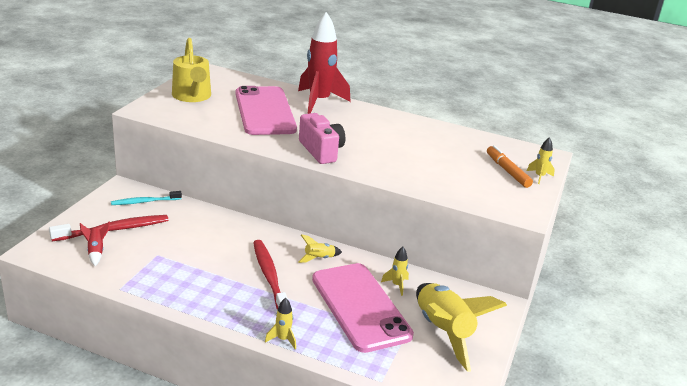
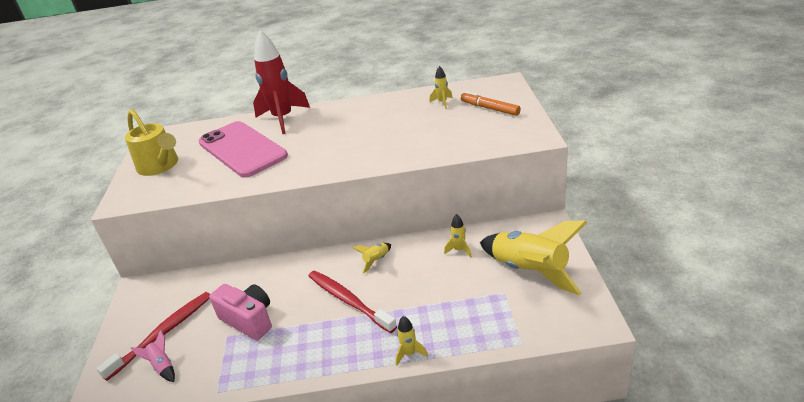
camera: 20 degrees left, 5 degrees up
red rocket [80,222,110,266] -> pink rocket [131,330,175,382]
turquoise toothbrush [111,191,182,205] -> none
pink camera [299,113,345,164] -> pink camera moved to [209,284,272,340]
pink phone [312,263,414,353] -> none
yellow rocket [527,137,555,184] -> yellow rocket moved to [429,66,453,109]

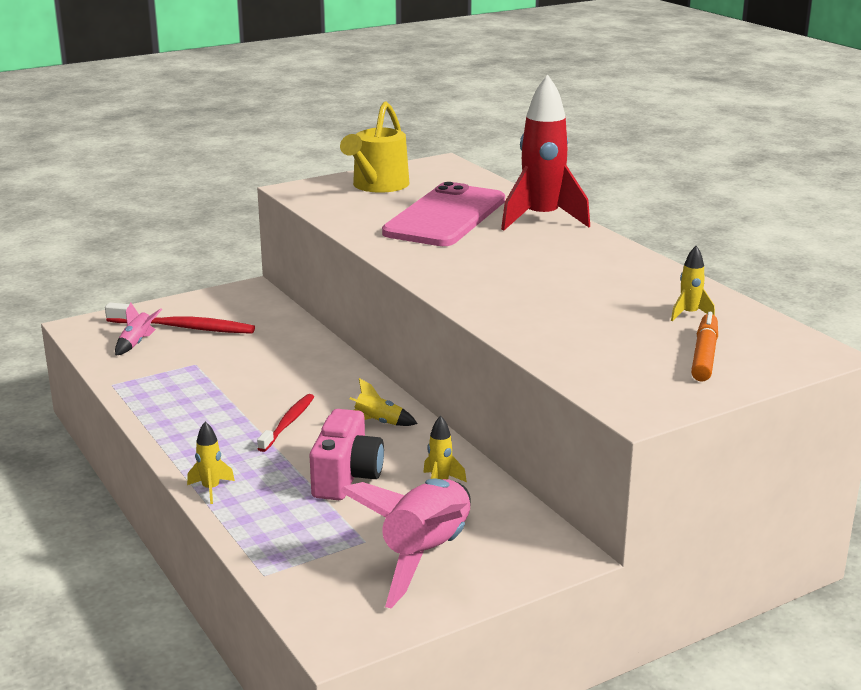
camera: 60 degrees right, 10 degrees down
pink camera [209,284,272,340] -> pink camera moved to [309,409,384,500]
red toothbrush [309,270,397,333] -> red toothbrush [257,394,314,452], size x0.64
yellow rocket [480,221,587,295] -> pink rocket [340,478,471,608]

